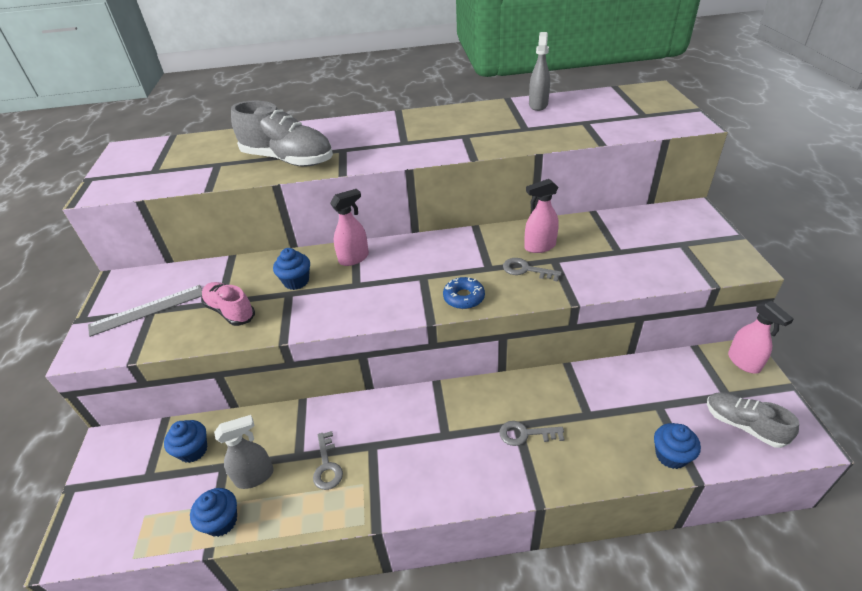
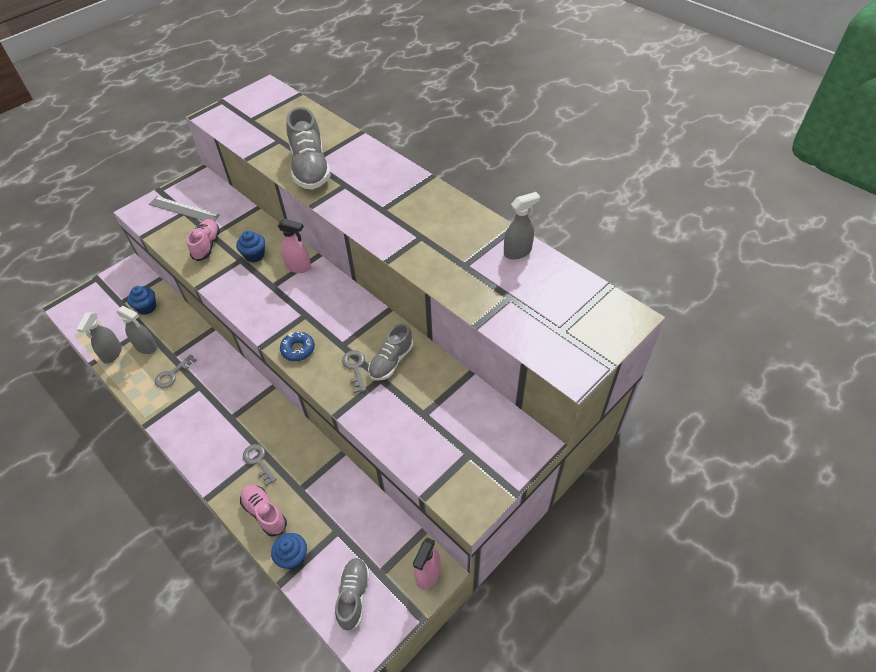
camera: 50 degrees right, 10 degrees up
blue cupcake [190,488,237,537] -> grey spray bottle [77,312,122,364]
pink spray bottle [524,179,559,253] -> grey shoe [368,324,413,381]
none -> pink shoe [240,485,287,537]

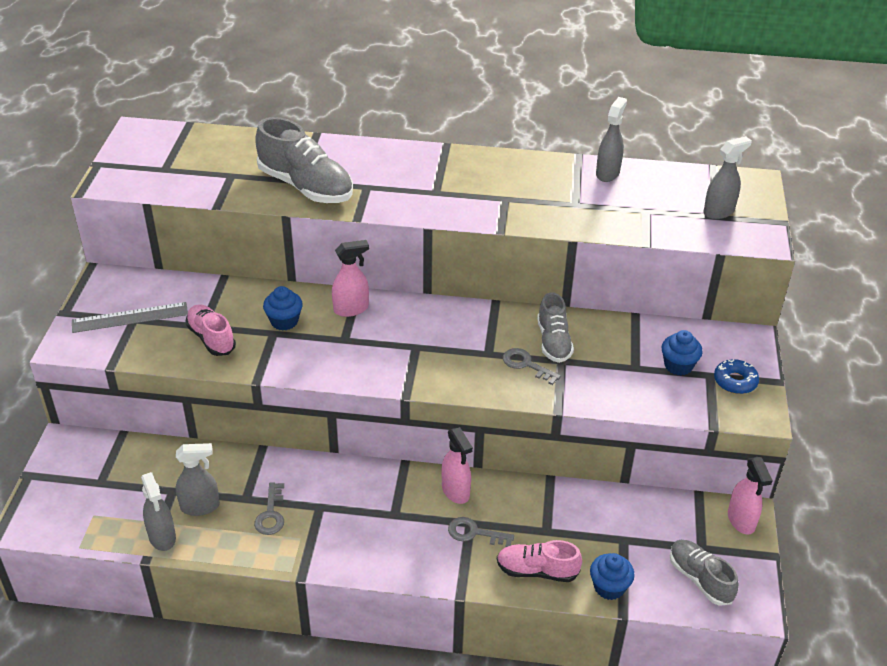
camera: 40 degrees left, 10 degrees down
blue cupcake [127,286,156,315] -> blue cupcake moved to [662,330,703,376]
blue donut [280,332,315,361] -> blue donut moved to [714,359,759,394]
none -> pink spray bottle [442,427,473,504]
none -> grey spray bottle [703,136,752,219]

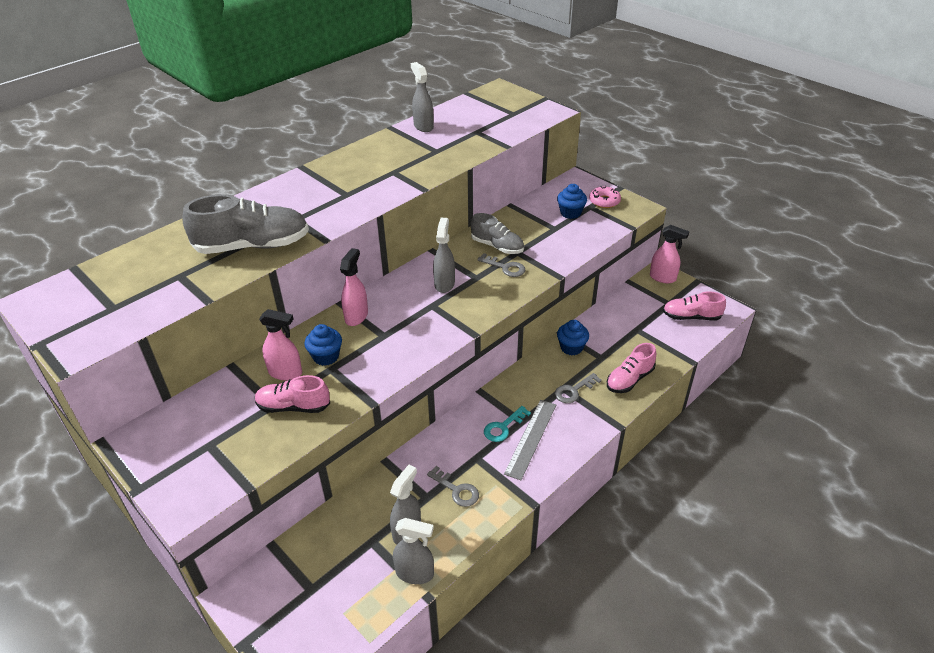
camera: 50 degrees left, 0 degrees up
grey ruler [72,302,188,333] -> grey ruler moved to [504,400,556,480]
pink spray bottle [442,427,473,504] -> pink spray bottle moved to [259,309,302,380]
grey key [503,348,561,385] -> grey key turned 135 degrees counterclockwise [477,253,525,277]
blue cupcake [590,553,635,600] -> blue cupcake moved to [557,320,589,355]
grey shoe [670,540,739,606] -> pink shoe [663,292,726,321]
grey spray bottle [703,136,752,219] -> grey spray bottle moved to [433,218,455,293]
blue donut [714,359,759,394] -> pink donut [589,186,621,208]
none -> turquoise key [484,406,531,442]

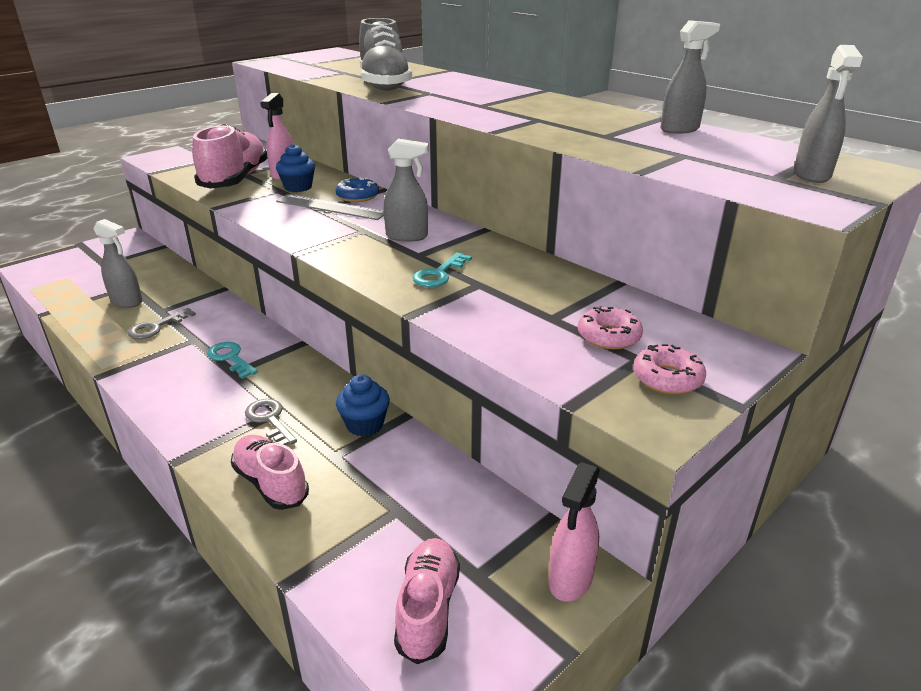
camera: 90 degrees right, 10 degrees down
pink shoe [255,375,330,413] -> pink shoe [192,124,268,189], size x1.63
pink spray bottle [340,248,368,326] -> blue donut [336,177,379,202]
grey spray bottle [393,518,434,584] -> grey spray bottle moved to [794,45,863,183]
grey shoe [471,213,524,254] -> none
grey key [477,253,525,277] -> turquoise key [413,252,472,287]
grey ruler [504,400,556,480] -> grey ruler moved to [276,194,384,220]
blue cupcake [557,184,587,219] -> pink donut [578,306,643,349]

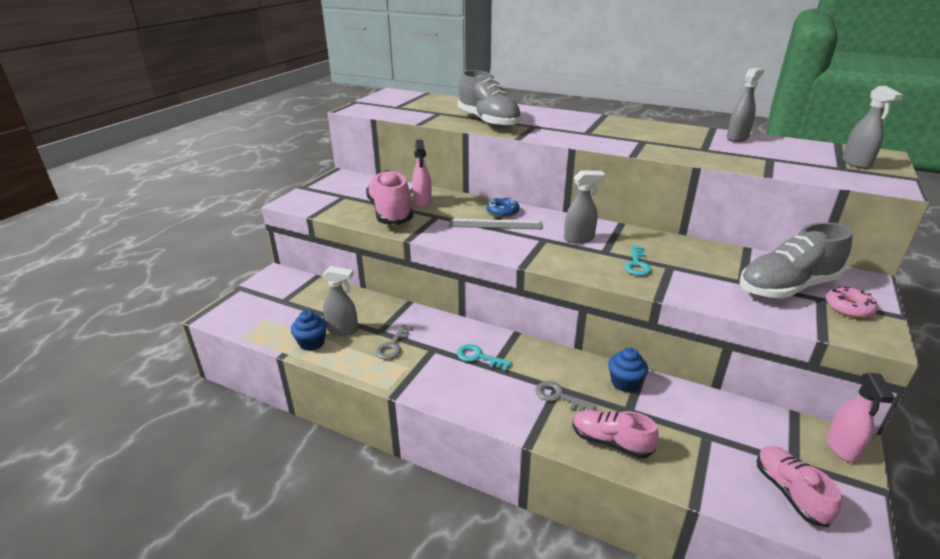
camera: 20 degrees left, 0 degrees up
blue cupcake [276,144,315,192] -> blue cupcake moved to [291,310,327,351]
pink donut [578,306,643,349] -> grey shoe [740,222,853,298]

